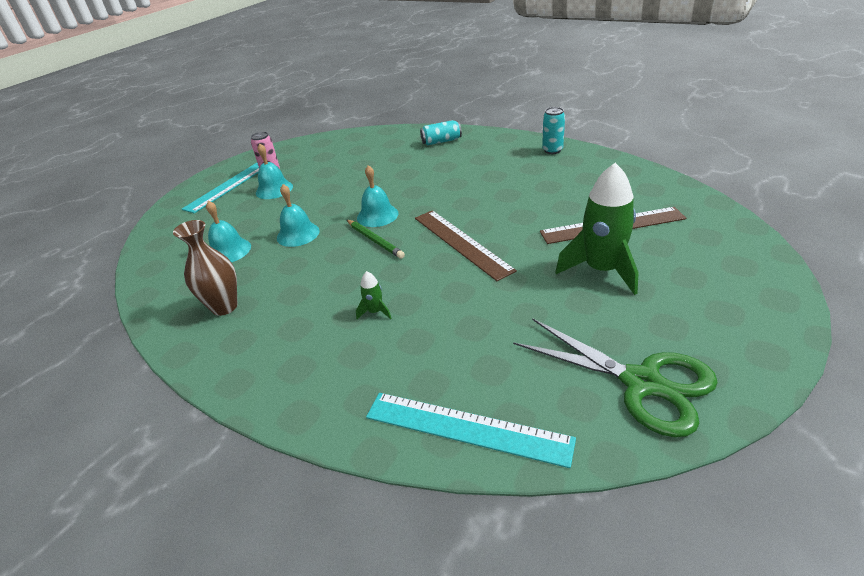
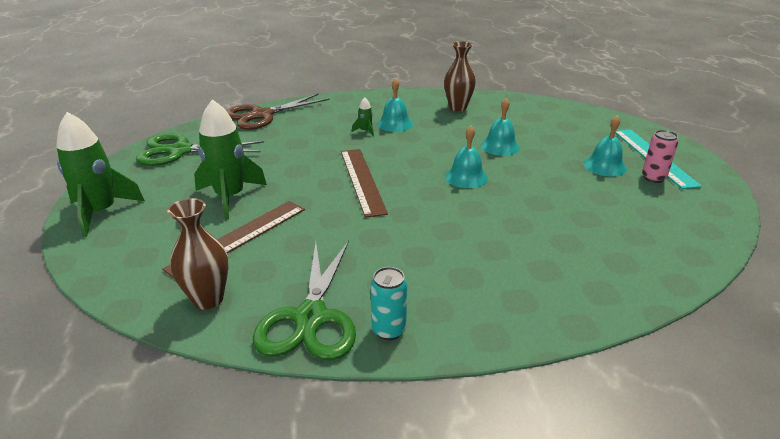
camera: 135 degrees right, 5 degrees down
turquoise bell [206,201,251,262] -> turquoise bell moved to [377,78,413,132]
green pencil [347,220,405,259] -> none
turquoise ruler [366,393,576,468] -> brown scissors [226,93,330,130]
brown ruler [415,210,517,281] -> brown ruler turned 60 degrees clockwise [341,149,388,218]
turquoise can [420,120,462,145] -> none
none -> green rocket [56,112,145,237]
none -> brown vase [167,198,229,310]
none -> green scissors [253,240,356,361]

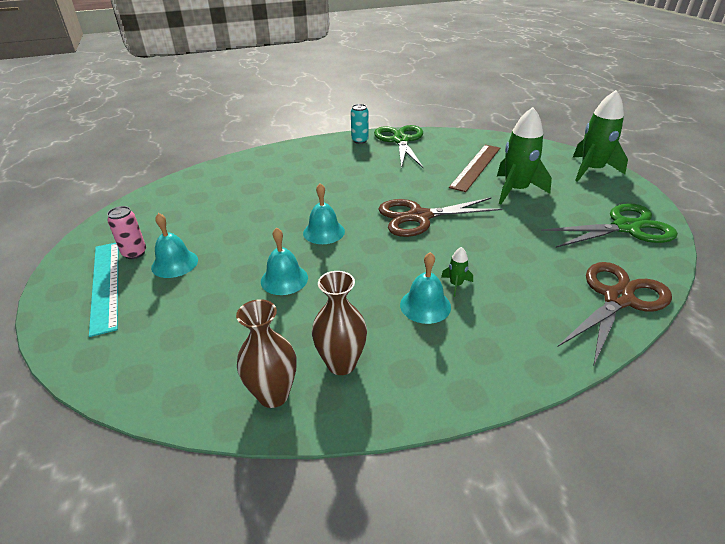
camera: 170 degrees right, 5 degrees up
brown vase [167,198,229,310] -> brown vase moved to [236,299,296,408]
brown ruler [341,149,388,218] -> brown scissors [379,198,503,237]

